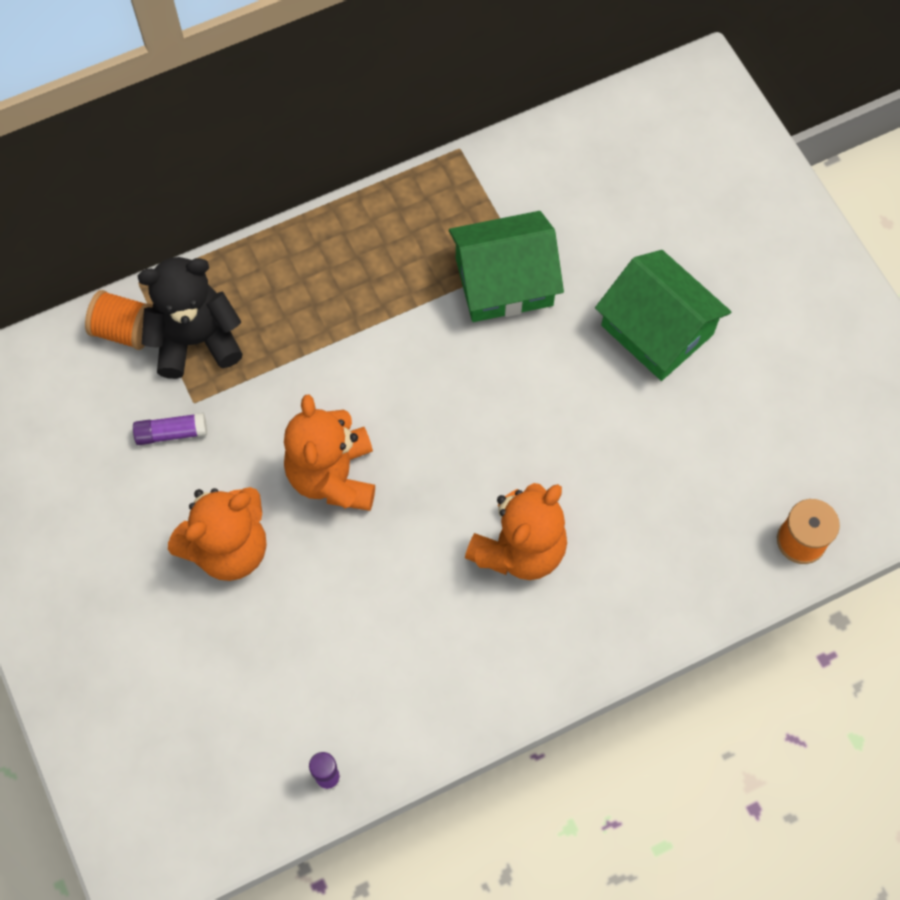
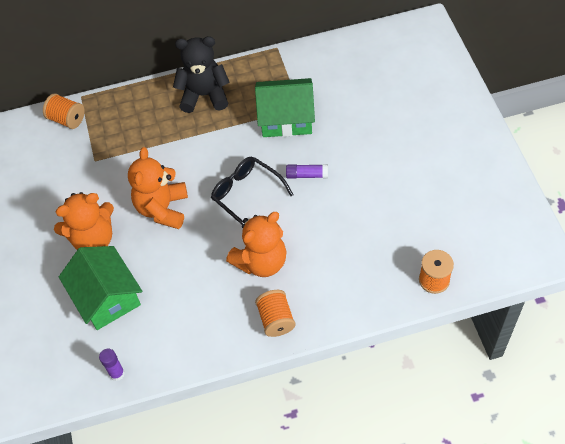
camera: 15 degrees right, 10 degrees down
purple glue stick [133,413,207,445] -> purple glue stick moved to [286,164,328,179]
black teddy bear [138,257,243,379] -> black teddy bear moved to [173,36,230,113]
green house [595,250,731,381] -> green house moved to [59,246,142,330]
none -> black glasses [211,157,294,224]
none -> orange spool [255,290,296,337]

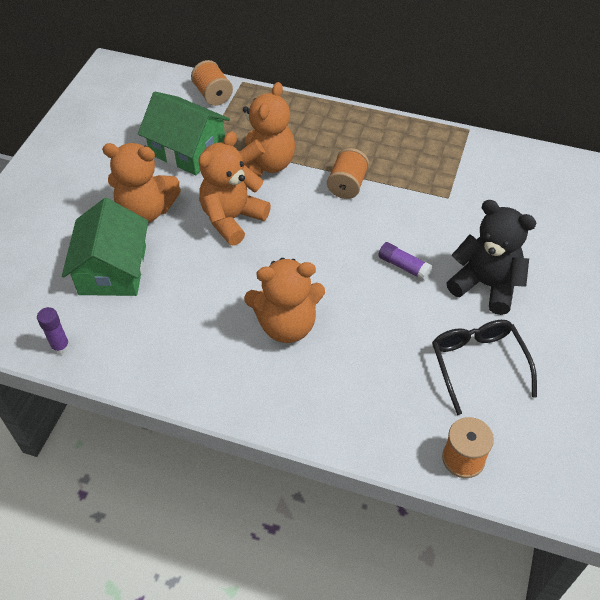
camera: 30 degrees right, 5 degrees down
black teddy bear [173,36,230,113] -> black teddy bear moved to [447,200,537,315]
black glasses [211,157,294,224] -> black glasses moved to [432,320,537,415]
green house [255,78,315,137] -> green house moved to [138,92,230,175]
orange spool [255,290,296,337] -> orange spool moved to [327,148,369,199]
none -> orange teddy bear [239,82,295,177]

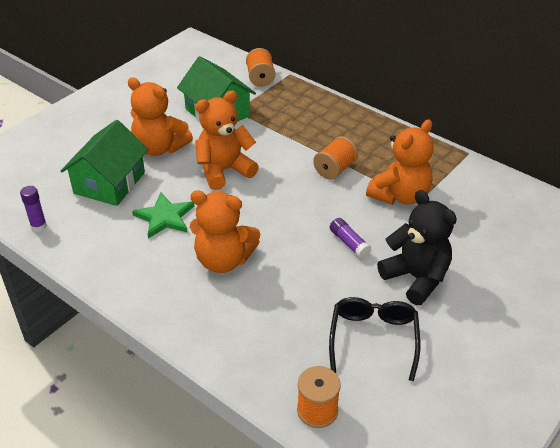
camera: 20 degrees right, 10 degrees down
orange teddy bear [239,82,295,177] -> orange teddy bear moved to [366,120,433,205]
none -> green star [132,193,194,239]

